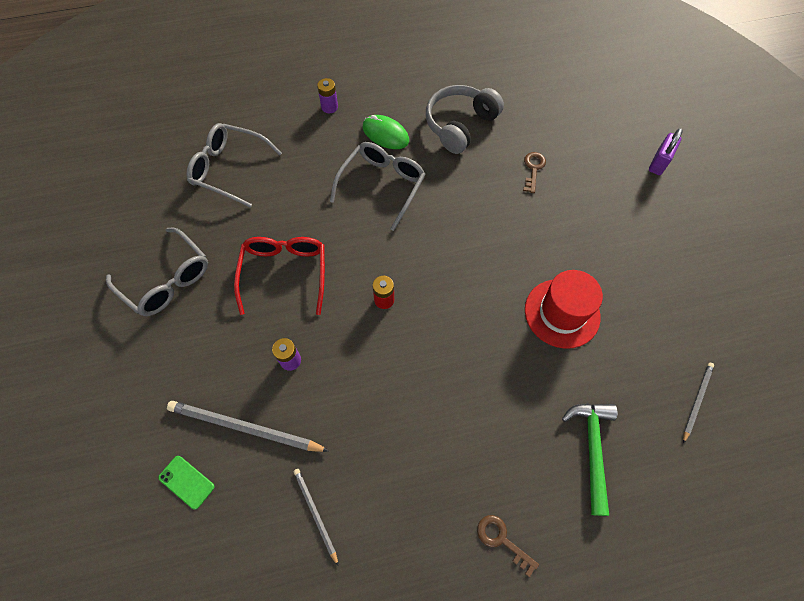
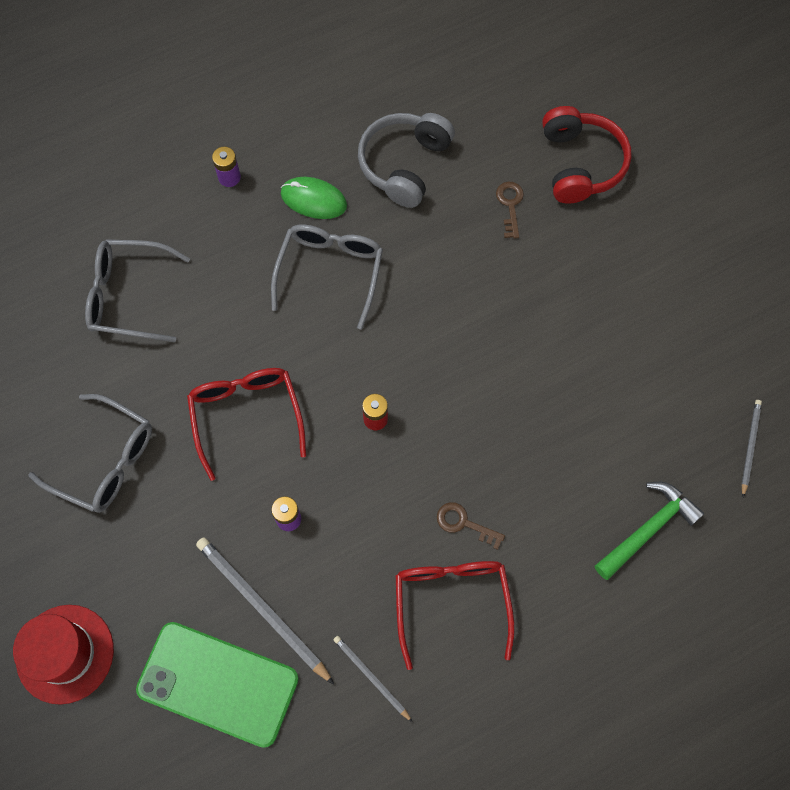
camera: 15 degrees left, 5 degrees up
green phone [158,456,215,510] -> green phone [136,622,299,748], size x2.45
grey pencil [167,401,329,452] -> grey pencil turned 45 degrees clockwise [196,537,334,684]
brown key [477,515,539,577] -> brown key moved to [437,502,505,550]
red hat [525,270,603,349] -> red hat moved to [13,605,114,705]
green hammer [562,403,618,516] -> green hammer turned 60 degrees clockwise [595,482,704,580]
purple padlock [649,128,683,175] -> none
none -> red glasses [395,561,514,670]
none -> red headphones [542,106,632,204]

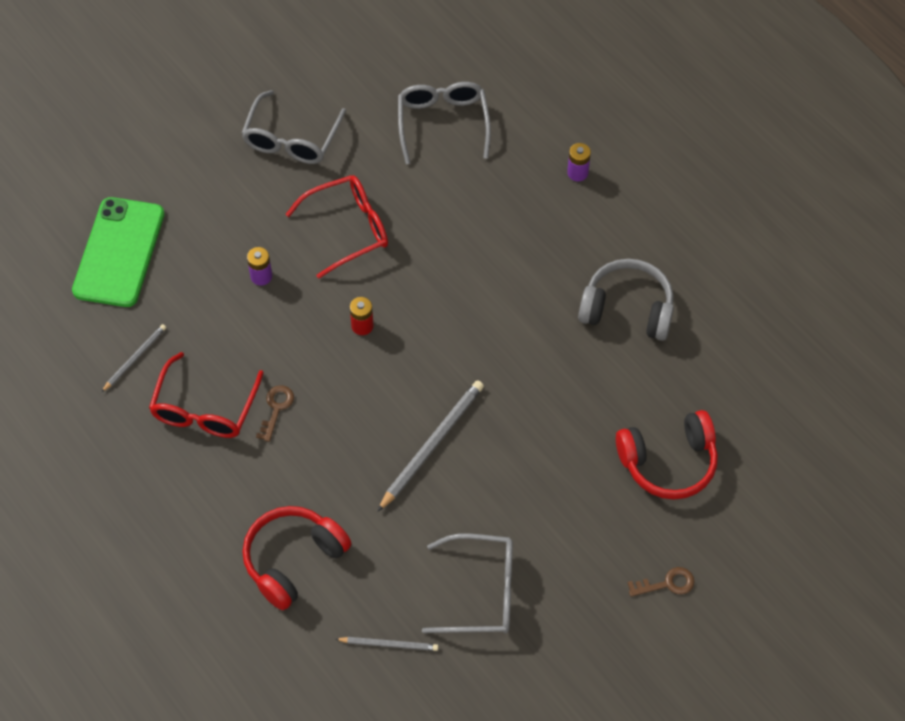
camera: 80 degrees right, 10 degrees down
red hat [13,605,114,705] -> none
grey pencil [196,537,334,684] -> grey pencil moved to [377,380,484,512]
grey glasses [271,224,383,330] -> grey glasses moved to [422,533,513,633]
green mouse [281,177,347,219] -> none
red glasses [395,561,514,670] -> red glasses turned 120 degrees clockwise [149,352,264,438]
brown key [496,182,524,239] -> brown key moved to [628,567,695,597]
green hammer [595,482,704,580] -> red headphones [242,506,351,610]

